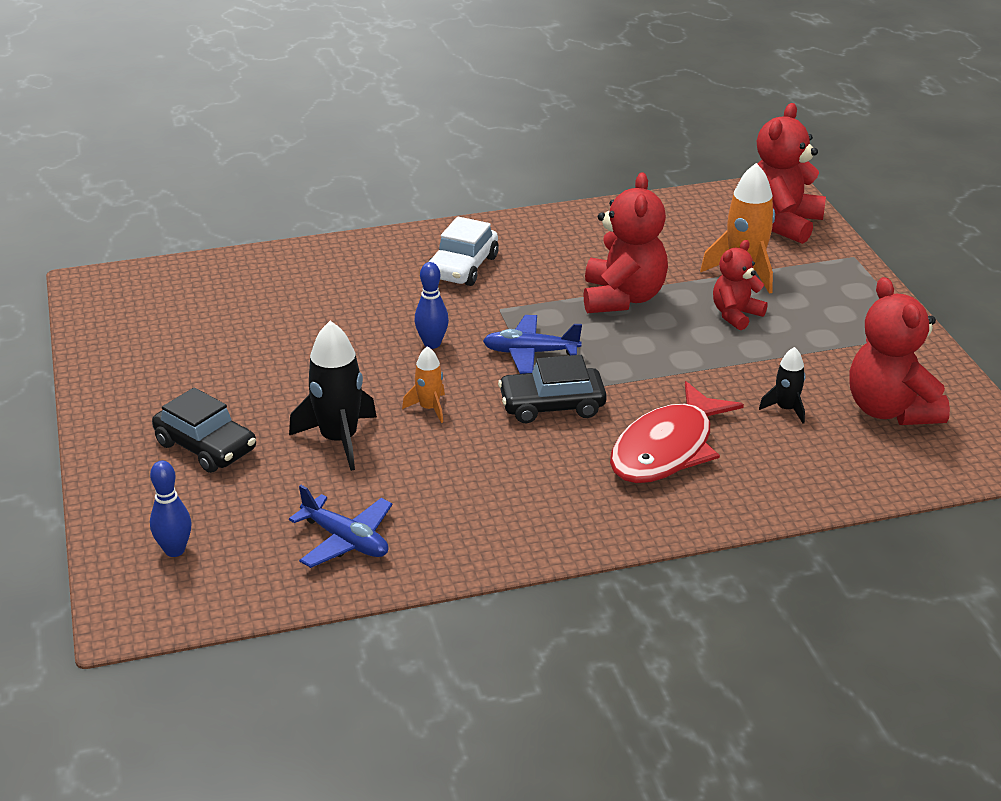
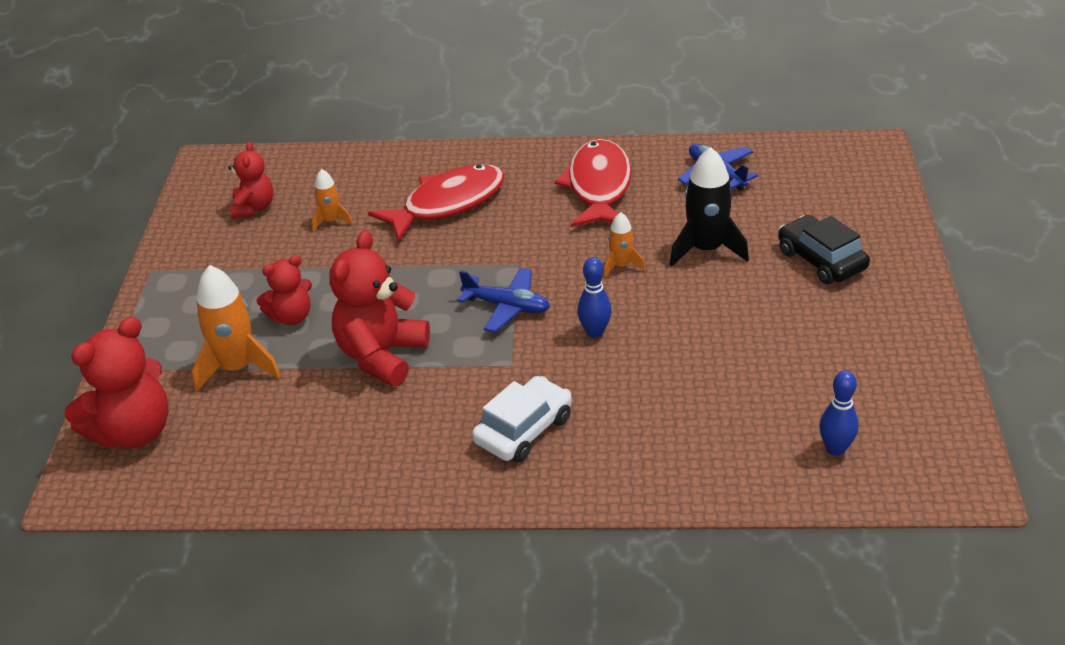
camera: 160 degrees left, 5 degrees up
blue bowling pin [150,461,191,557] -> blue bowling pin moved to [819,370,859,456]
black car [498,355,607,423] -> none
black rocket [759,347,805,423] -> orange rocket [312,169,353,232]
red teddy bear [849,277,950,425] -> red teddy bear [228,142,273,219], size x0.59
none -> red fish [554,139,632,227]

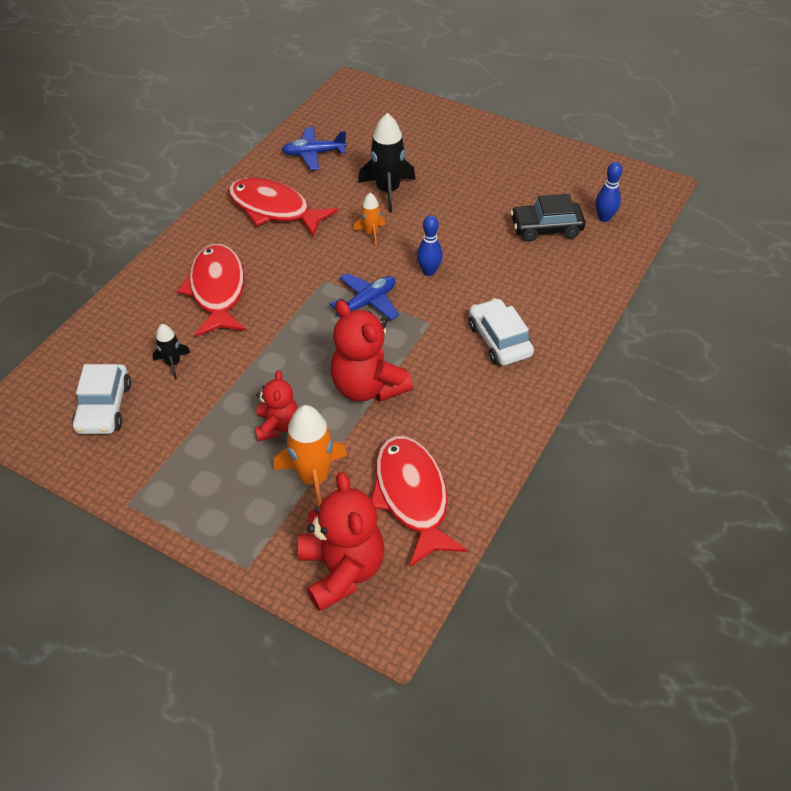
camera: 65 degrees left, 10 degrees up
red teddy bear [228,142,273,219] -> white car [72,364,131,434]
orange rocket [312,169,353,232] -> black rocket [153,324,190,379]
black car [778,215,870,284] -> black car moved to [510,194,585,242]
none -> red fish [371,436,468,567]

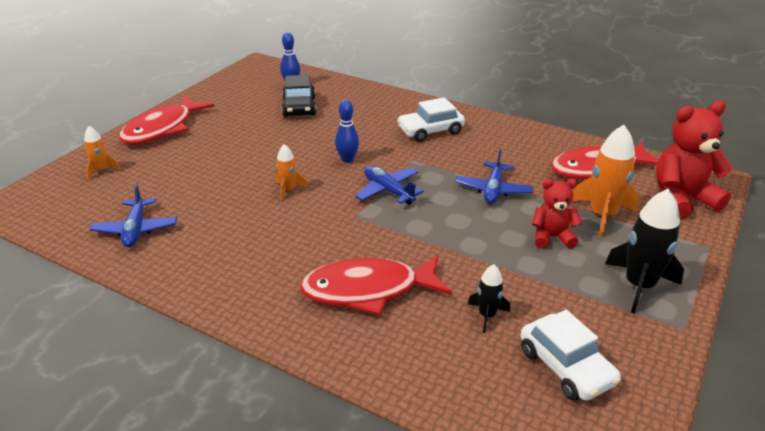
camera: 90 degrees left, 15 degrees down
white car [72,364,131,434] -> white car turned 60 degrees clockwise [521,310,621,401]
red fish [228,178,338,238] -> red fish moved to [119,95,214,145]
red teddy bear [330,300,413,402] -> blue plane [455,149,533,204]
black rocket [358,113,416,212] -> black rocket moved to [605,188,684,314]
none -> orange rocket [84,126,121,180]

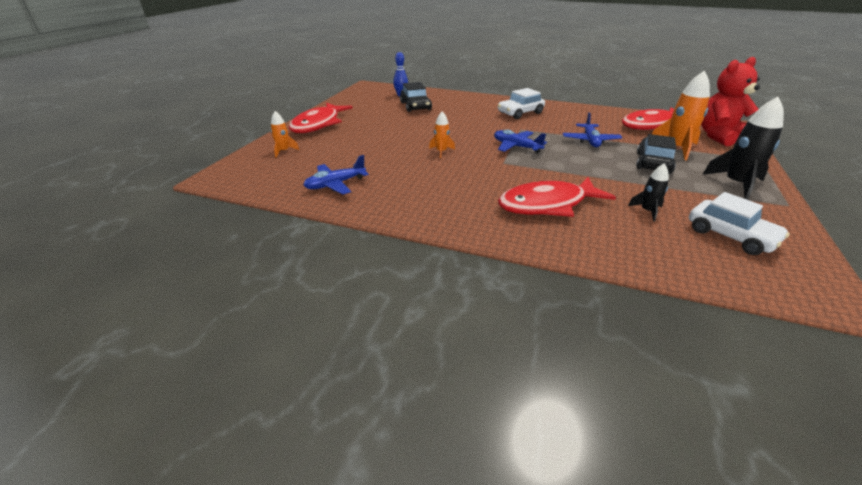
camera: 10 degrees left, 0 degrees up
blue plane [90,184,177,247] -> blue plane turned 75 degrees clockwise [304,155,369,194]
blue bowling pin [335,100,359,163] -> none
red teddy bear [532,179,582,249] -> black car [636,134,676,174]

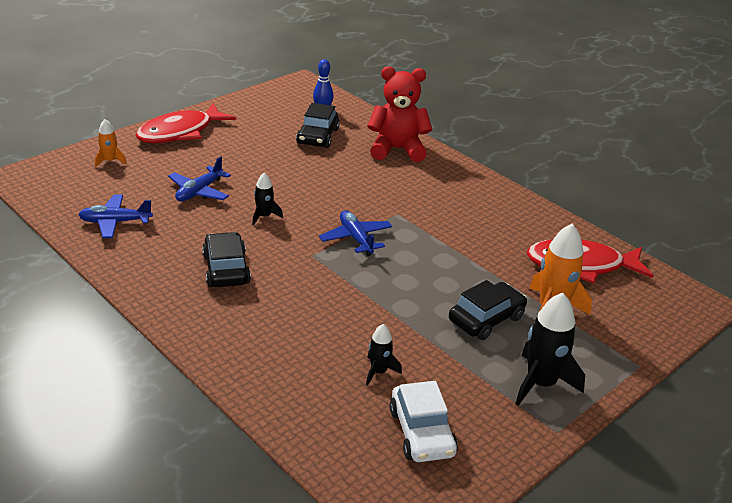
camera: 25 degrees right, 0 degrees up
orange rocket [429,111,455,158] -> black rocket [252,173,283,225]
white car [498,88,545,119] -> none
red fish [498,177,616,217] -> none
blue plane [563,112,622,147] -> blue plane moved to [168,156,231,201]
red teddy bear [701,57,760,146] -> red teddy bear moved to [367,66,432,162]
none -> black car [202,232,251,287]

